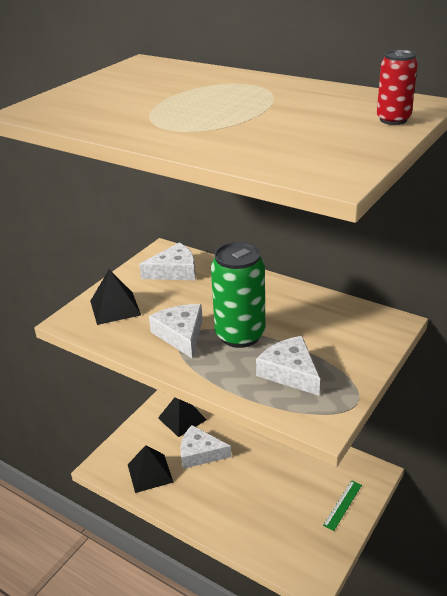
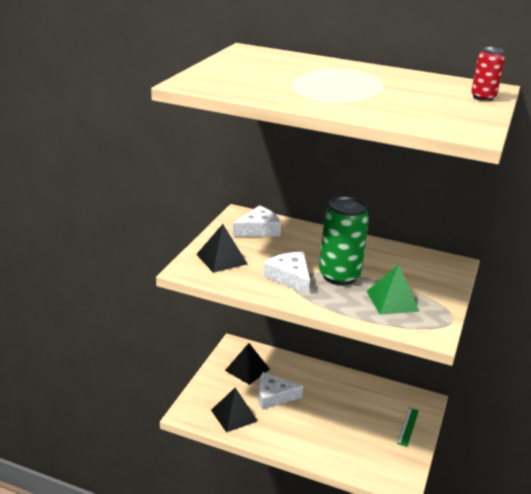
camera: 15 degrees left, 5 degrees down
white cheese [256,336,320,396] -> green pyramid [366,264,420,315]

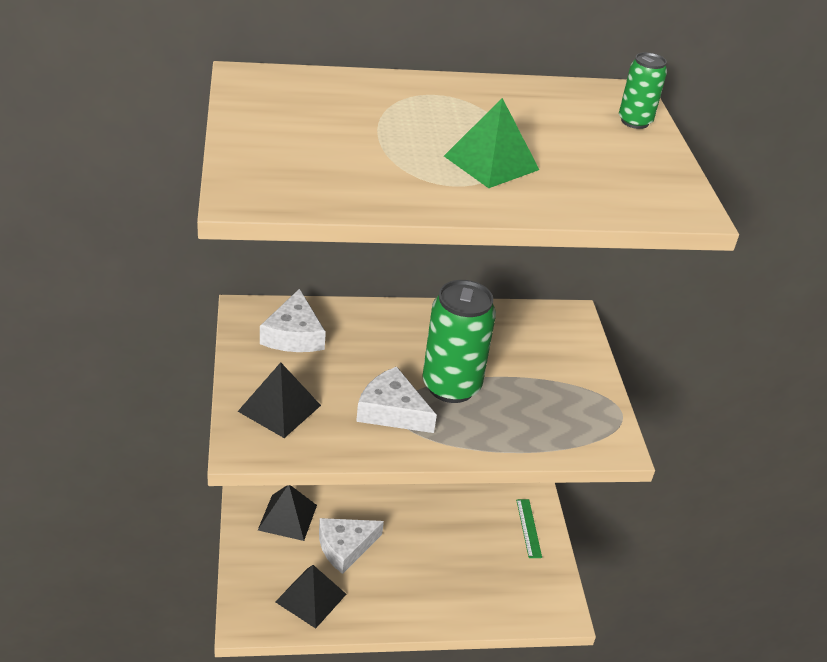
camera: 30 degrees left, 10 degrees up
white cheese [233,205,281,237] -> white cheese turned 150 degrees clockwise [260,288,326,352]
green pyramid [366,264,420,315] -> green pyramid moved to [444,98,539,188]
red can [471,47,505,101] -> green can [619,52,667,129]

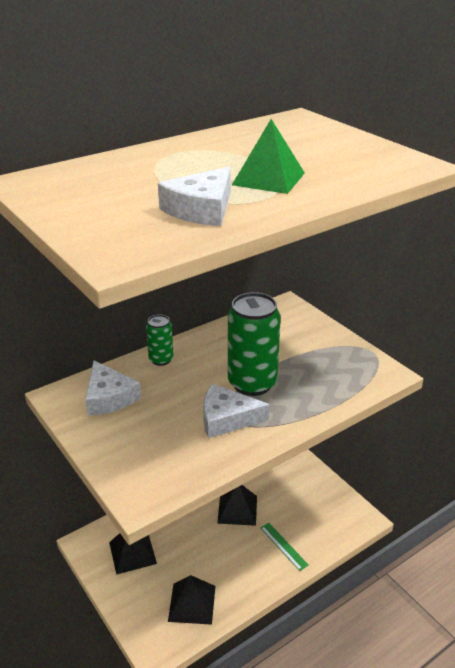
camera: 25 degrees left, 5 degrees down
black pyramid [238,362,321,438] -> black pyramid moved to [217,485,257,526]
white cheese [319,518,384,574] -> white cheese moved to [158,167,231,226]
green ruler [516,499,542,558] -> green ruler moved to [260,523,309,571]
green can [619,52,667,129] -> green can moved to [146,315,174,366]

